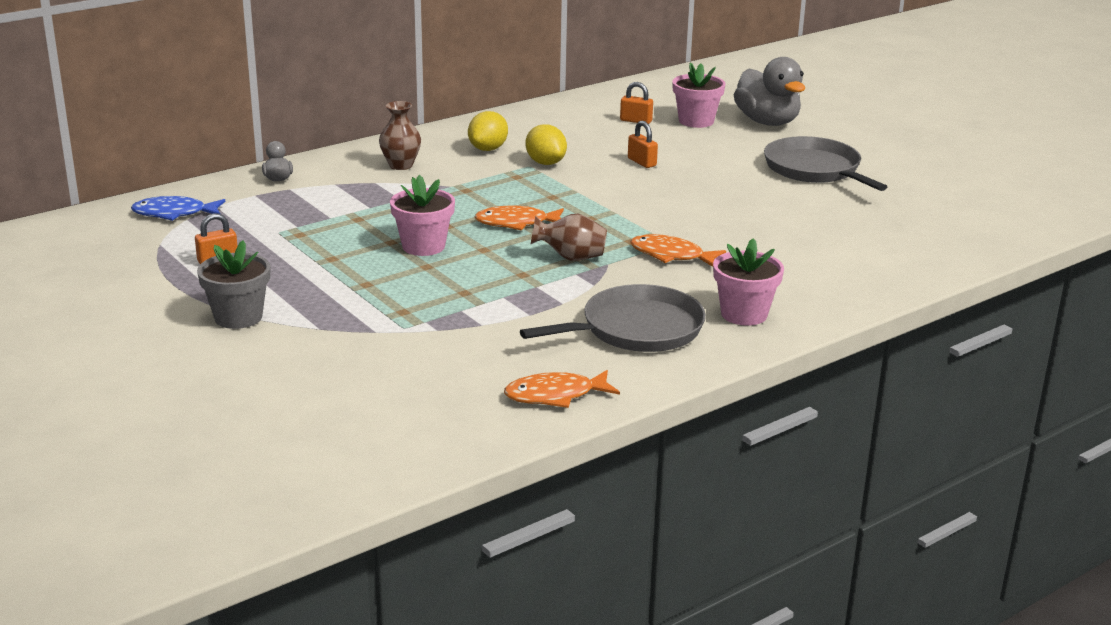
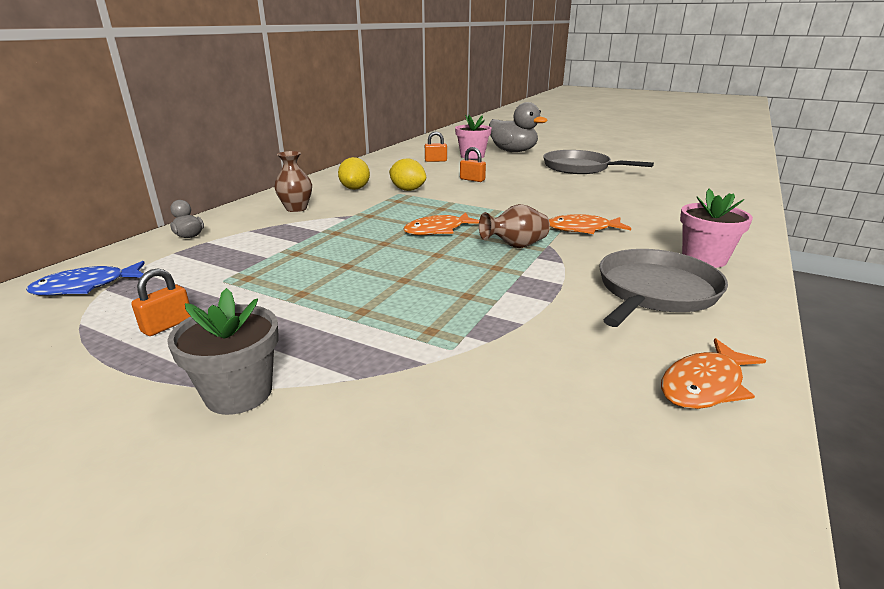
camera: 25 degrees left, 0 degrees up
pink flower pot [390,175,455,256] -> none

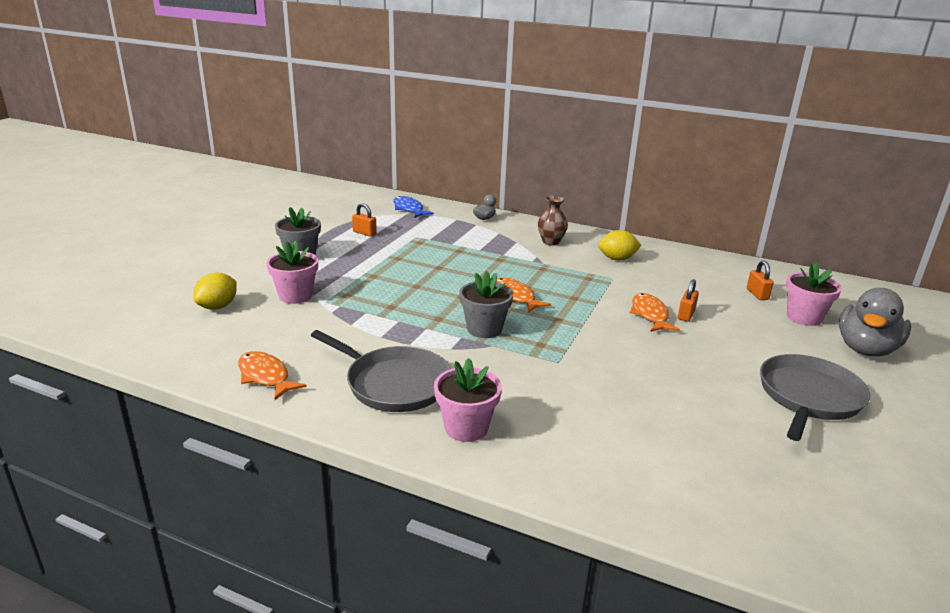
camera: 85 degrees right, 0 degrees up
yellow lemon [389,158,426,191] -> yellow lemon moved to [193,272,237,310]
brown vase [479,204,550,248] -> grey flower pot [459,271,513,338]
orange fish [549,214,631,234] -> orange fish moved to [630,293,680,332]
none -> pink flower pot [266,241,318,304]

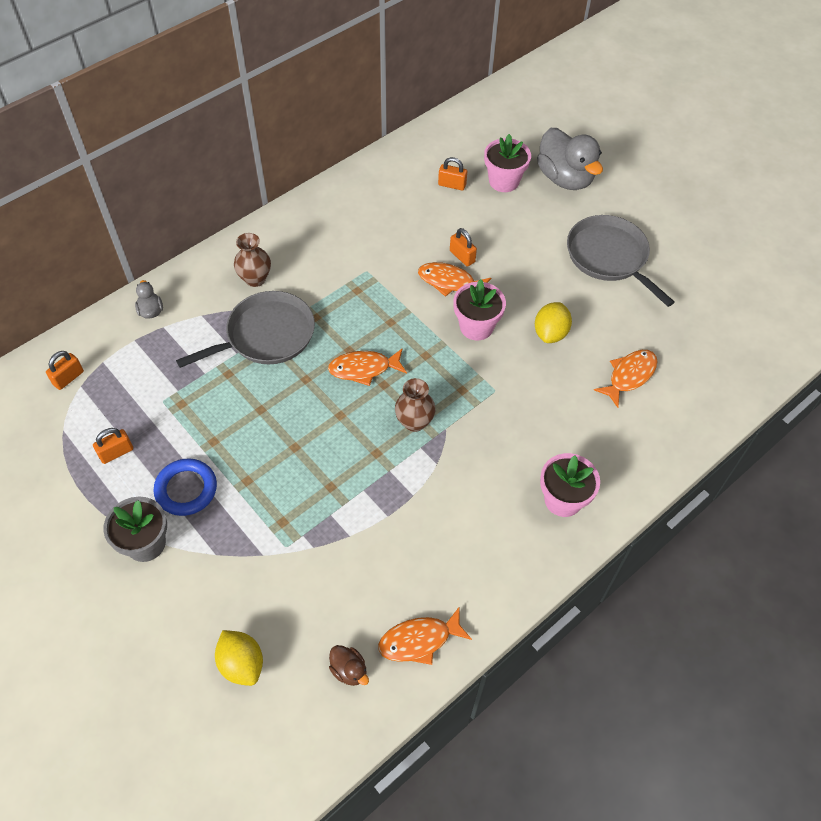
camera: 65 degrees left, 30 degrees up
pink flower pot [266,241,318,304] -> pink flower pot moved to [453,279,506,340]
grey pan [311,330,451,412] -> grey pan moved to [176,291,315,368]
blue fish [393,196,434,218] -> orange padlock [46,351,84,390]
grey flower pot [459,271,513,338] -> brown vase [395,378,436,432]
yellow lemon [598,230,641,260] -> yellow lemon moved to [535,302,572,343]
none -> blue ring [154,458,217,516]
none -> brown duck [329,645,369,686]
none -> orange fish [594,350,658,408]

